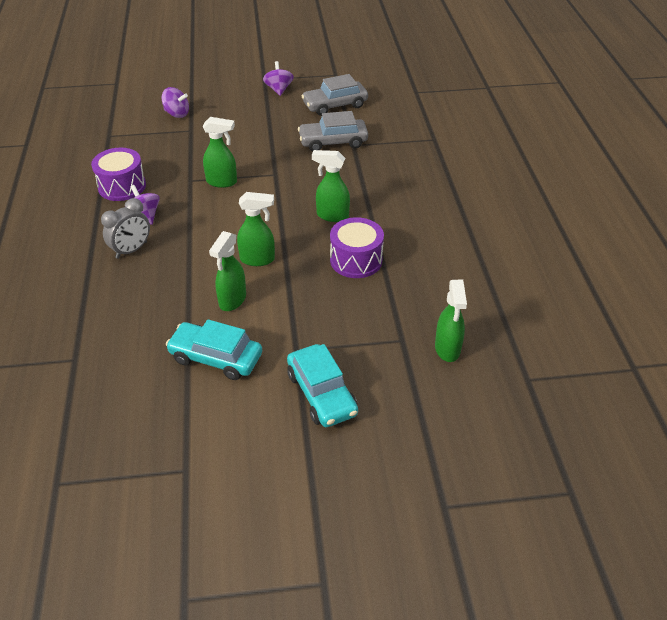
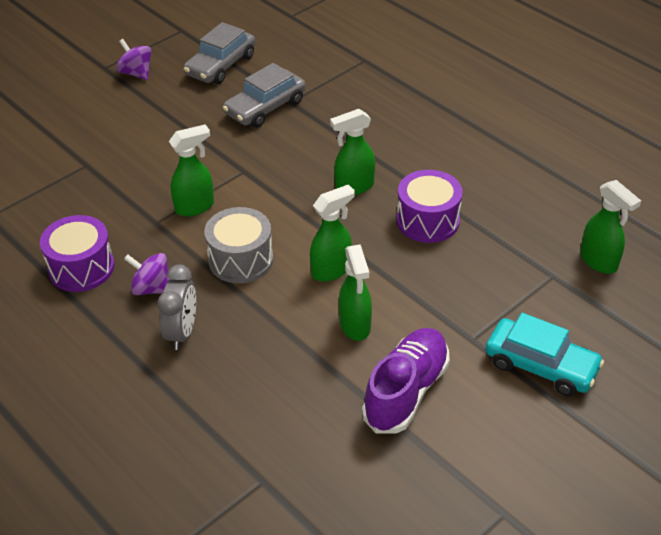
camera: 35 degrees left, 0 degrees up
purple spinning top [162,87,189,118] -> none
turquoise car [166,319,262,380] -> purple shoe [362,328,449,434]
none -> grey drum [204,207,273,283]

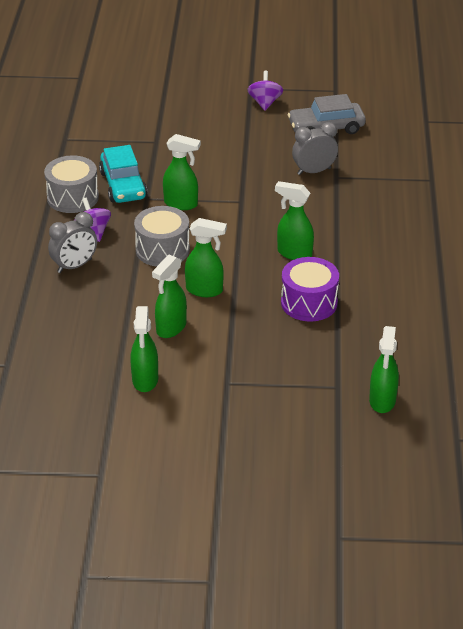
camera: 45 degrees right, 5 degrees down
purple drum [40,215,114,292] -> grey drum [44,155,99,213]
grey car [223,63,306,128] -> grey clock [292,122,338,175]
purple shoe [362,328,449,434] -> green spray bottle [130,306,158,392]
turquoise car [485,313,604,396] -> turquoise car moved to [99,145,147,203]

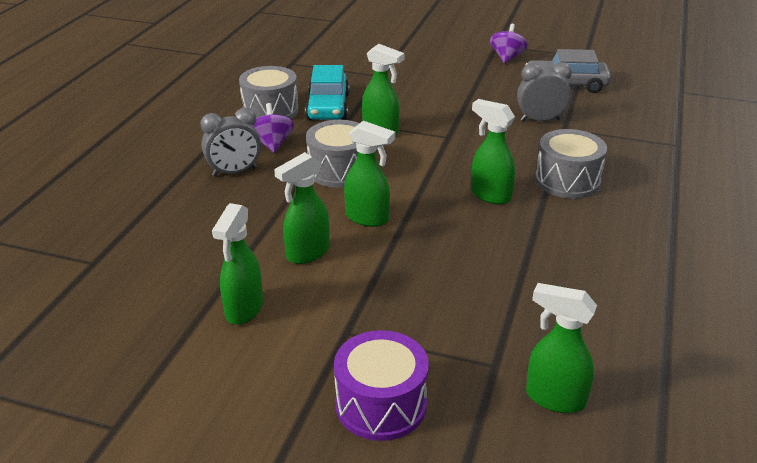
camera: 15 degrees right, 5 degrees down
purple drum [281,257,339,321] -> purple drum moved to [334,330,429,441]
green spray bottle [369,326,399,413] -> green spray bottle turned 90 degrees clockwise [526,283,597,413]
none -> grey drum [535,129,607,199]

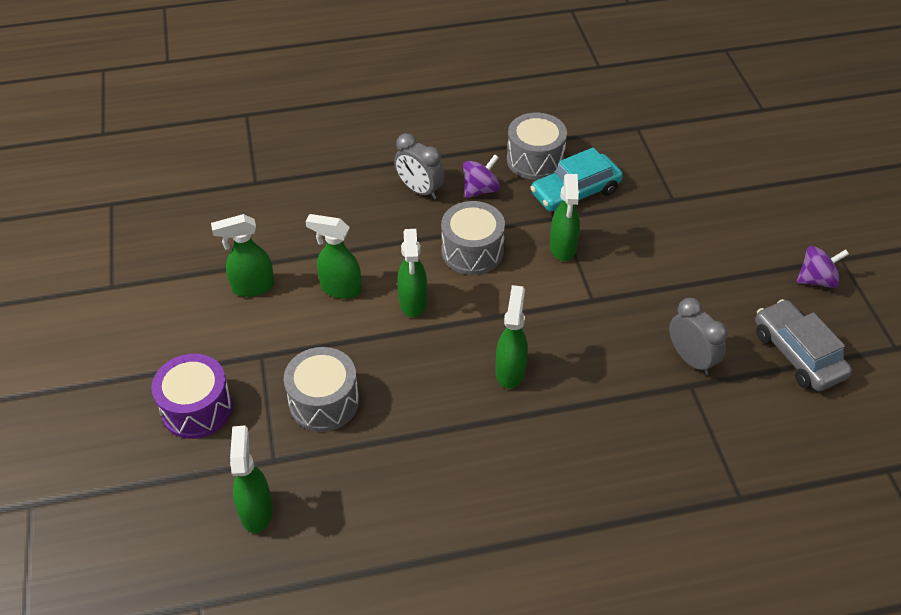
camera: 60 degrees right, 15 degrees up
grey drum [535,129,607,199] -> grey drum moved to [284,347,359,432]

